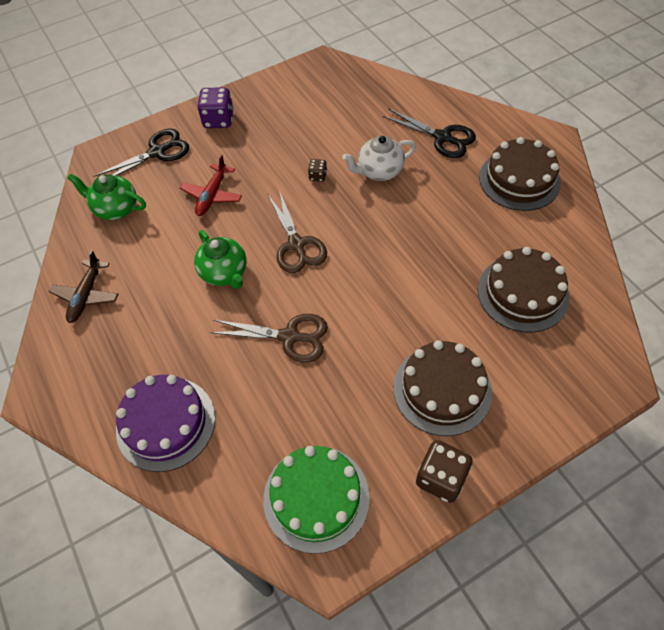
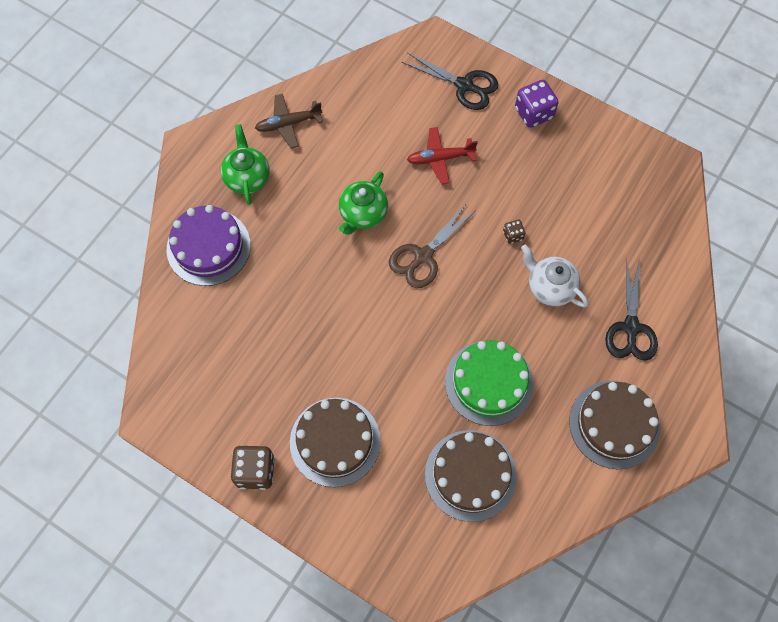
camera: 60 degrees right, 10 degrees up
green teapot [67,173,146,220] -> green teapot moved to [221,124,269,205]
brown scissors [210,314,328,363] -> none
green cake [263,446,370,554] -> green cake moved to [445,340,534,426]

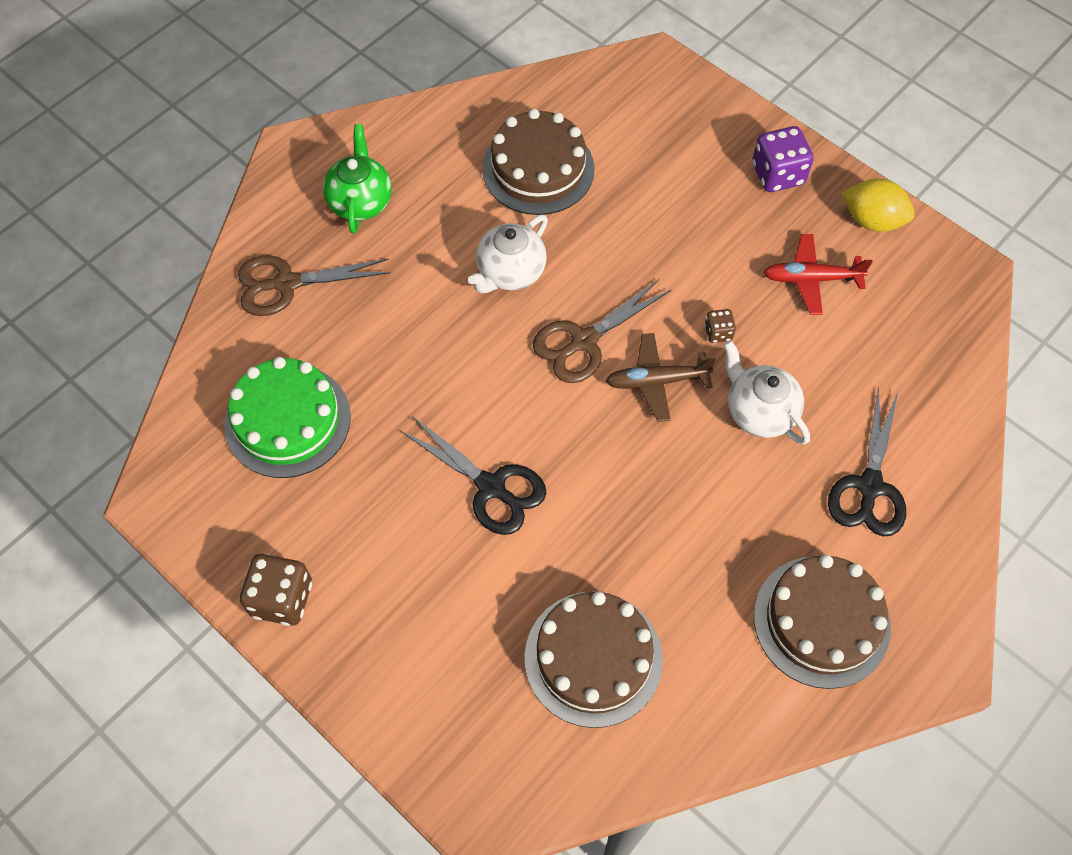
camera: 10 degrees right, 5 degrees down
purple cake [167,205,251,286] -> brown scissors [238,255,391,316]
brown plane [255,94,323,149] -> brown plane moved to [606,333,716,422]
brown cake [290,398,381,487] -> brown cake moved to [482,109,595,215]
green teapot [339,171,388,235] -> white teapot [468,215,548,293]
black scissors [402,53,498,110] -> black scissors moved to [400,416,546,535]
red plane [407,127,478,184] -> red plane moved to [763,234,873,315]
green cake [445,340,534,426] -> green cake moved to [224,357,351,478]
none -> yellow lemon [842,179,915,232]

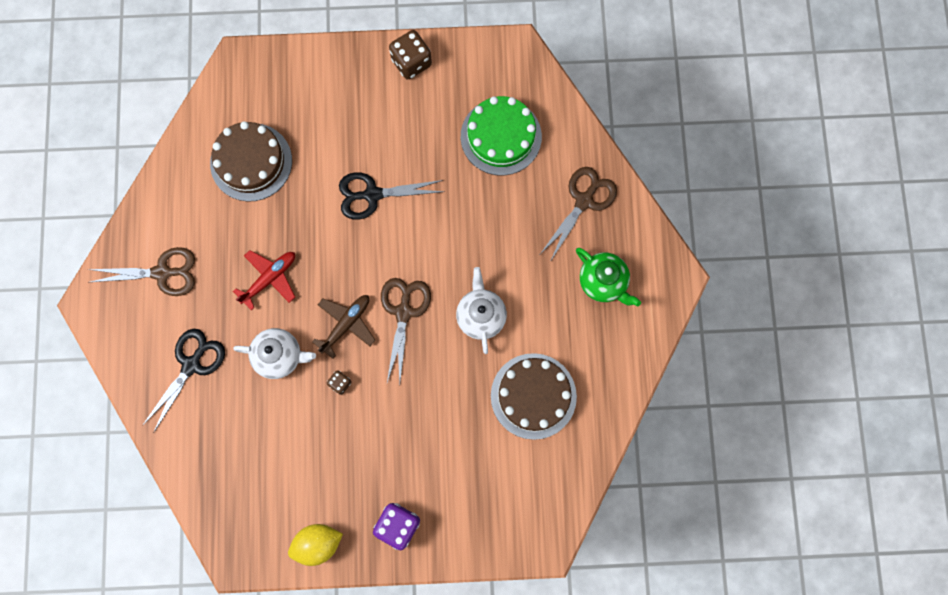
camera: 135 degrees right, 15 degrees up
brown cake [754,555,891,689] -> brown scissors [88,247,195,296]
red plane [763,234,873,315] -> red plane moved to [233,250,295,310]
black scissors [828,388,906,536] -> black scissors turned 60 degrees clockwise [142,329,225,433]

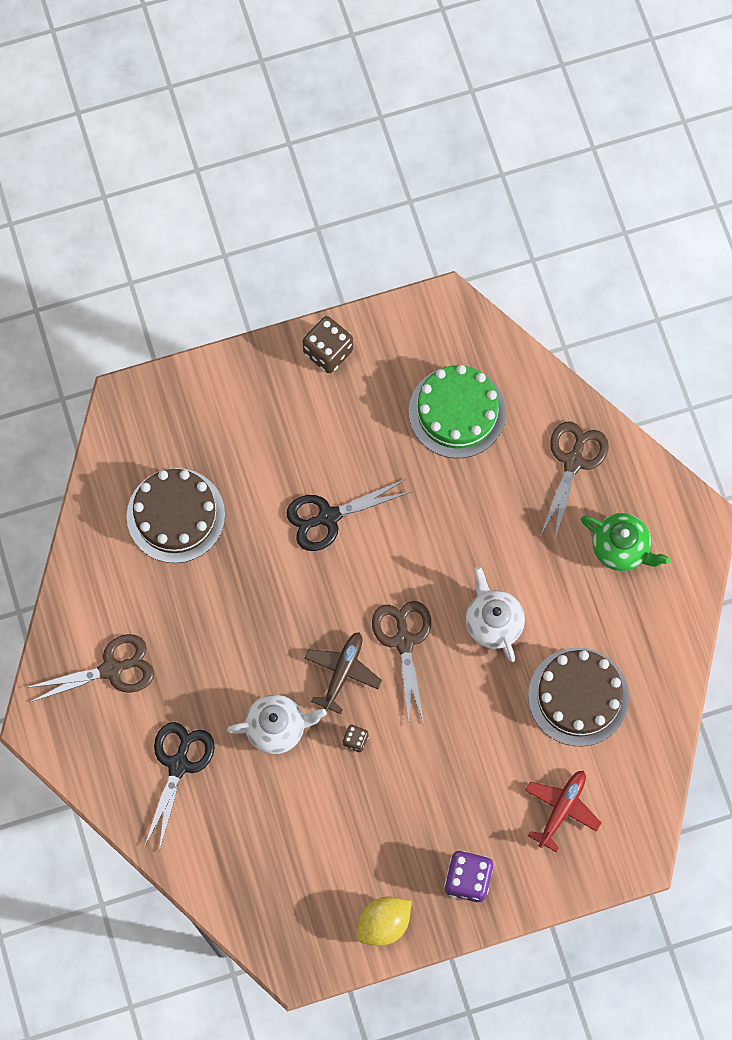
camera: 15 degrees left, 5 degrees down
red plane [233,250,295,310] -> red plane moved to [525,771,601,852]

